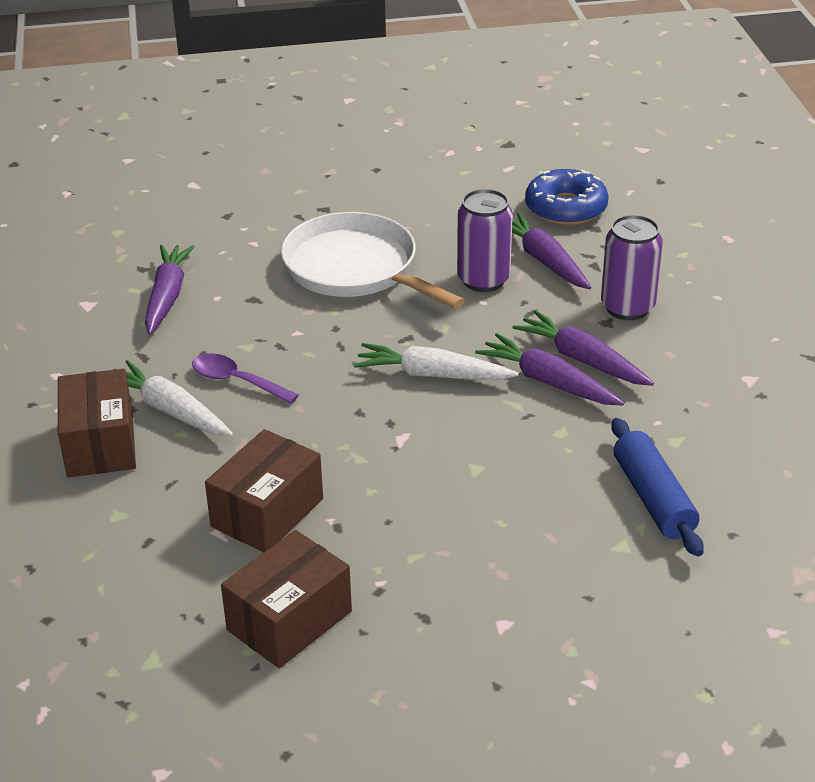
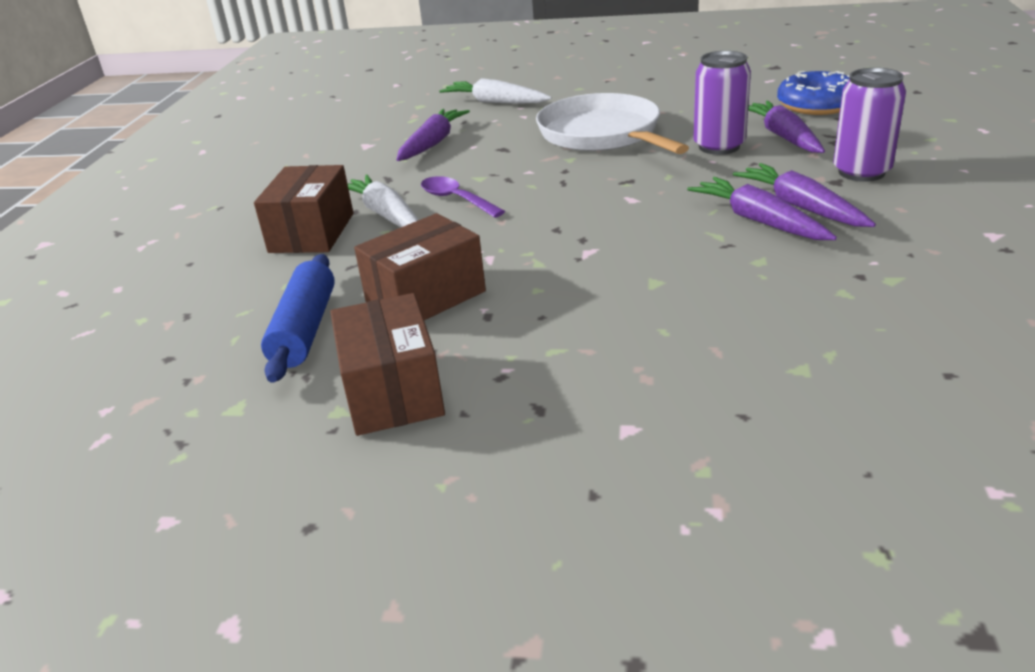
camera: 20 degrees right, 5 degrees down
brown box [221,530,352,668] -> brown box turned 75 degrees counterclockwise [331,293,445,436]
white carrot [354,343,518,380] -> white carrot moved to [440,78,552,104]
blue rolling pin [611,418,704,557] -> blue rolling pin moved to [261,254,335,383]

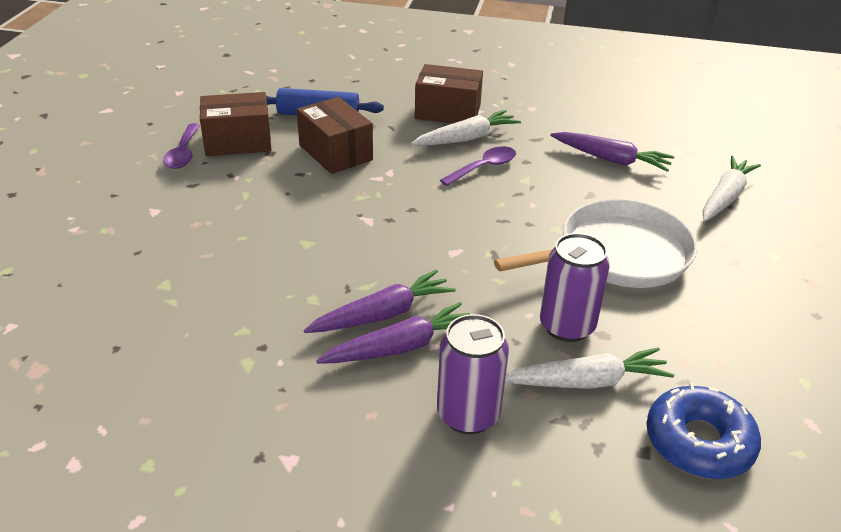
camera: 90 degrees right, 5 degrees up
purple carrot [748,101,825,153] -> white carrot [505,347,674,389]
none -> purple spoon [163,123,200,169]

